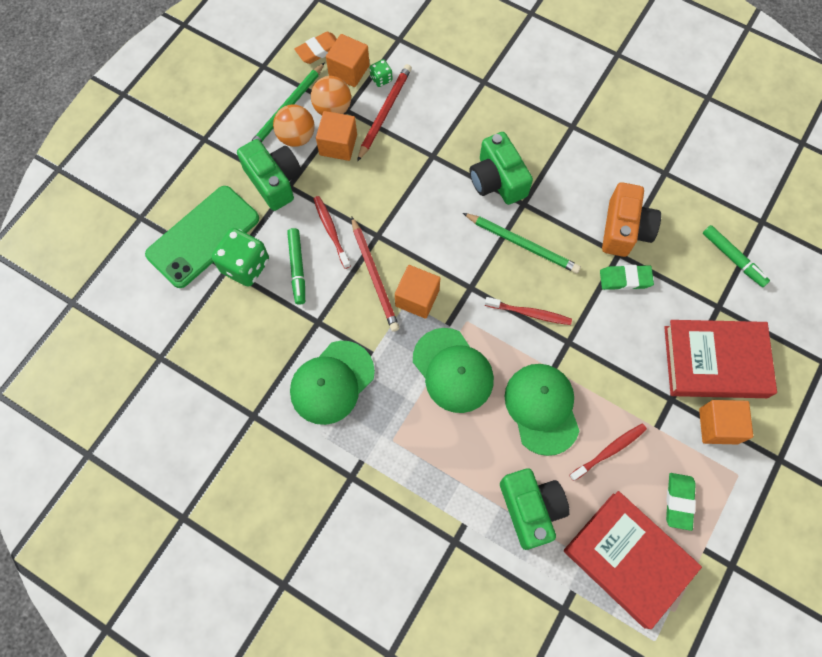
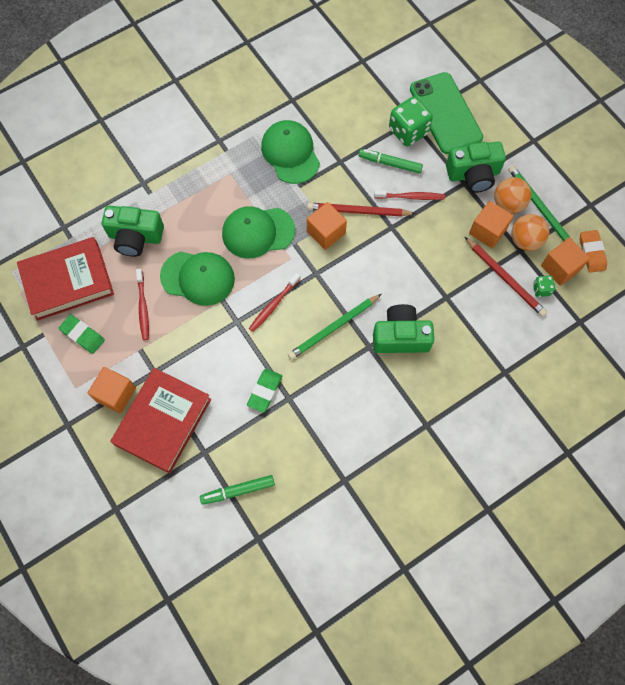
camera: 115 degrees right, 0 degrees up
orange camera [602,182,661,257] -> none

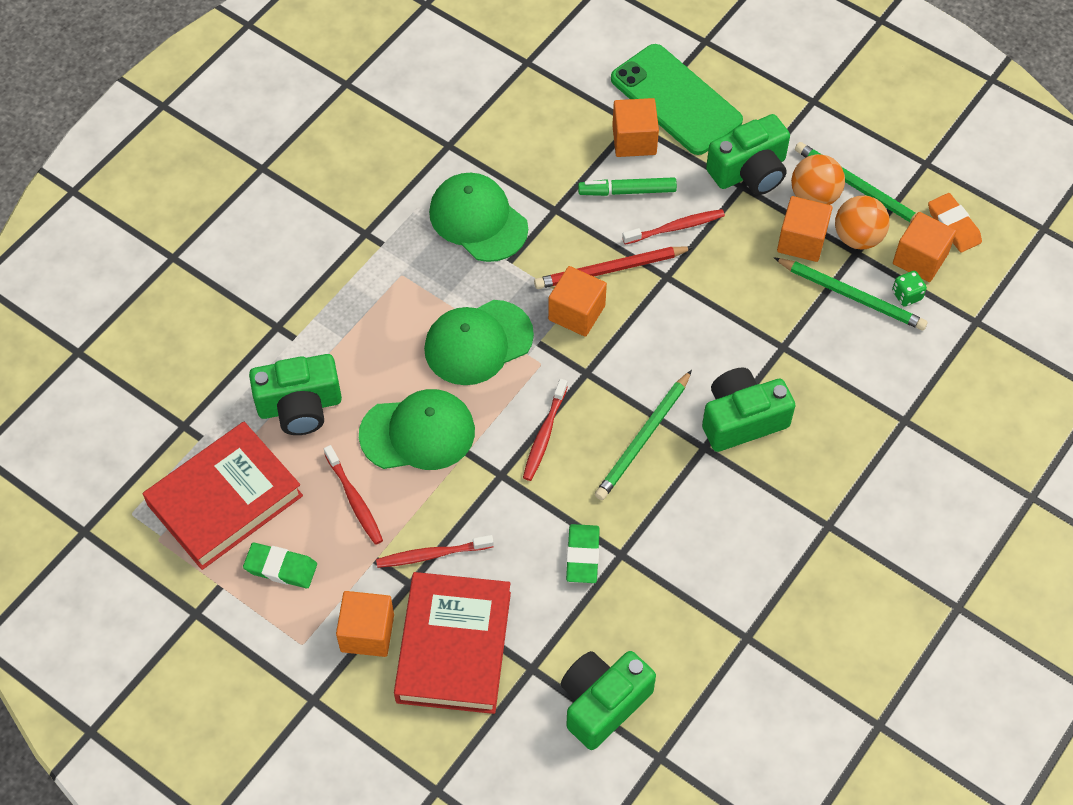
camera: 20 degrees left, 10 degrees down
green marker [200,475,275,505] -> green camera [561,651,656,750]
green dice [389,97,433,146] -> orange cube [612,98,659,157]
red pencil [465,237,547,317] -> green pencil [774,258,928,330]
none -> red toothbrush [376,535,494,568]

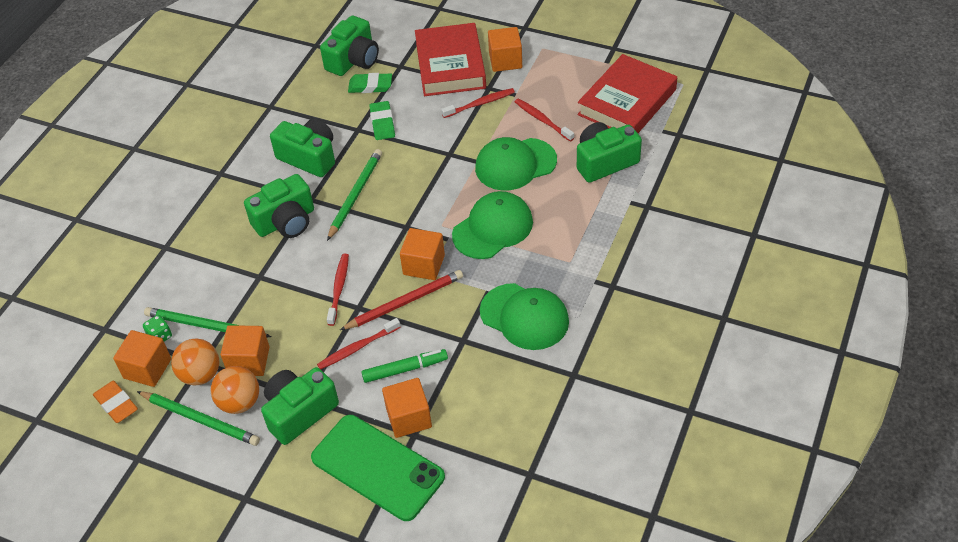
camera: 170 degrees right, 10 degrees down
green eraser [243,543,317,588] -> green eraser moved to [348,73,392,93]
red toothbrush [523,379,568,481] -> red toothbrush moved to [327,254,349,326]
none -> green camera [270,118,335,177]

